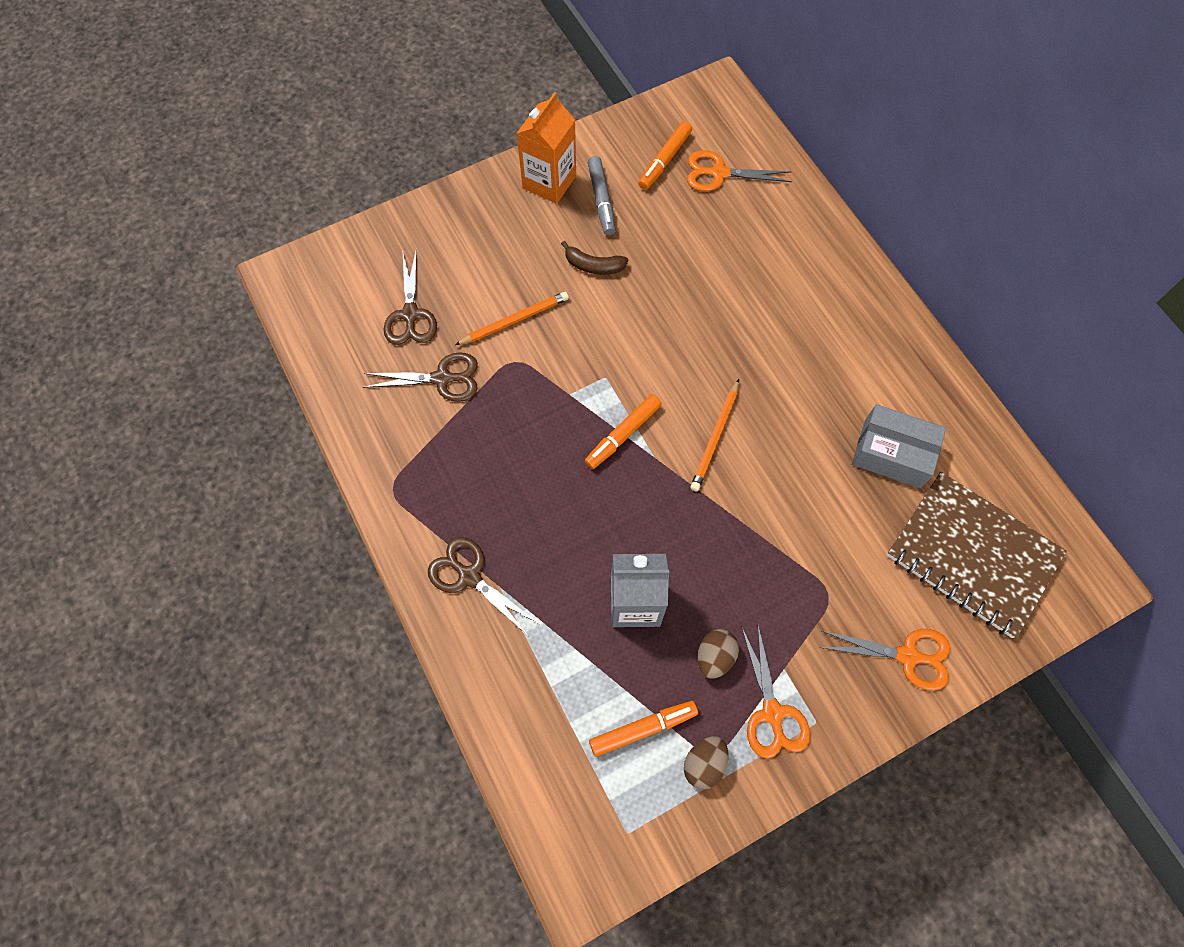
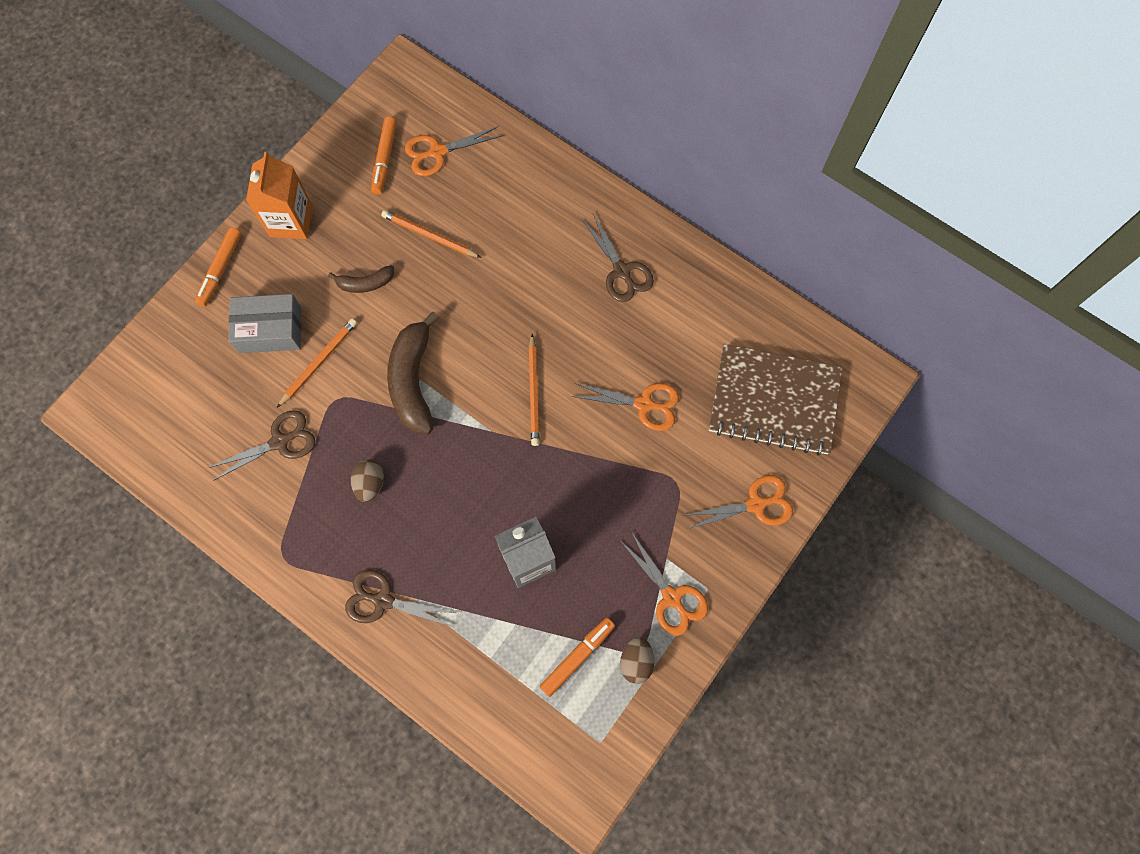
camera: 25 degrees left, 5 degrees up
brown scissors [384,251,437,345] -> brown scissors moved to [582,214,654,302]
orange marker [584,394,662,469] -> orange marker moved to [195,227,242,307]
grey marker [588,156,616,235] -> none
brown egg [697,629,739,679] -> brown egg moved to [351,459,384,502]
grey box [852,404,946,488] -> grey box moved to [228,294,301,353]
none -> orange pencil [381,210,482,258]
none -> brown banana [387,312,439,434]
none -> orange scissors [572,383,679,431]

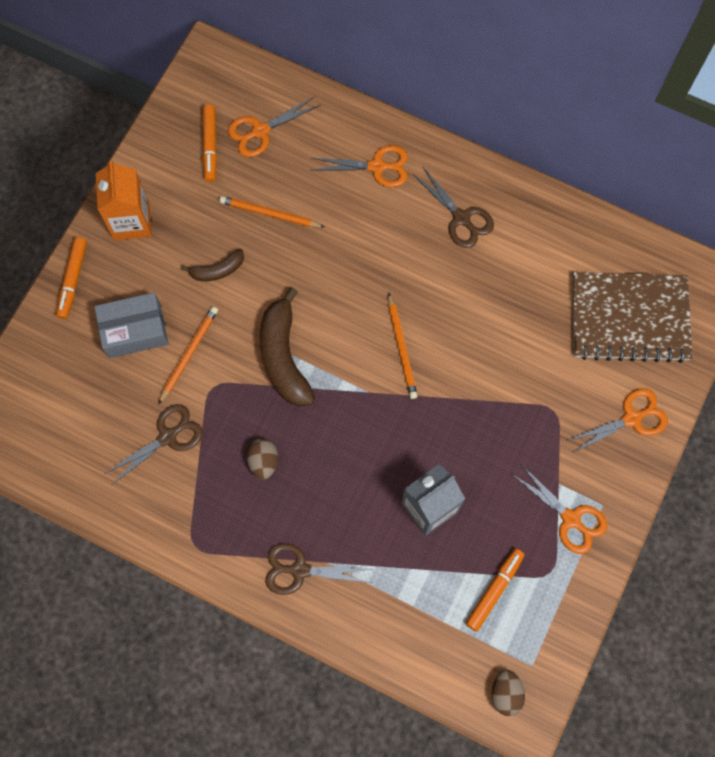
camera: 10 degrees left, 0 degrees up
orange scissors [572,383,679,431] -> orange scissors moved to [311,145,408,187]
brown egg [620,637,654,684] -> brown egg moved to [491,670,525,716]

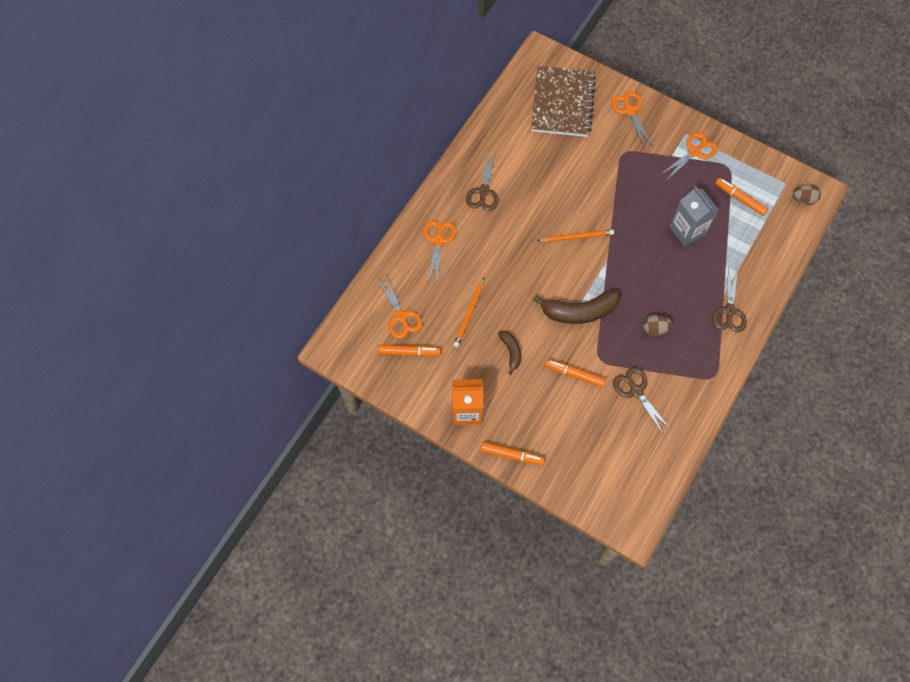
camera: 85 degrees left, 5 degrees down
grey box [94,292,169,358] -> none
orange pencil [158,306,218,405] -> orange marker [545,359,606,388]
brown scissors [413,167,494,248] -> brown scissors turned 135 degrees clockwise [466,152,498,211]

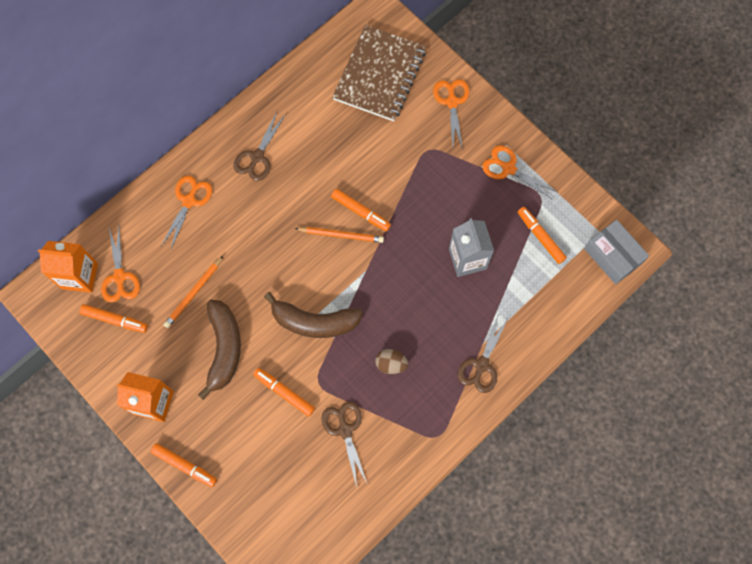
camera: 15 degrees right, 5 degrees up
brown banana [498,331,521,375] -> brown banana [198,300,241,400], size x1.89
orange scissors [660,132,717,181] -> orange scissors turned 120 degrees counterclockwise [482,145,557,200]
brown egg [793,184,821,205] -> grey box [584,220,649,284]
none -> orange carton [38,241,98,293]
none -> orange marker [331,189,391,232]

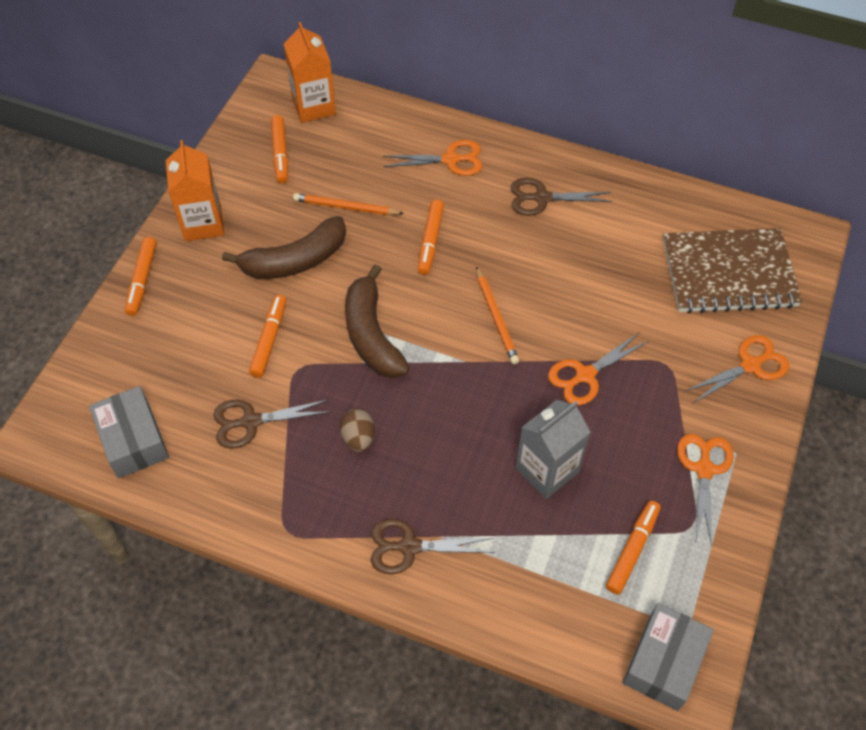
camera: 65 degrees right, 15 degrees down
orange scissors [101,226,140,303] -> orange scissors moved to [548,333,649,405]
brown scissors [321,402,367,487] -> brown scissors turned 150 degrees counterclockwise [213,400,329,449]
orange marker [331,189,391,232] -> orange marker moved to [418,200,444,275]
none -> grey box [89,386,169,478]

